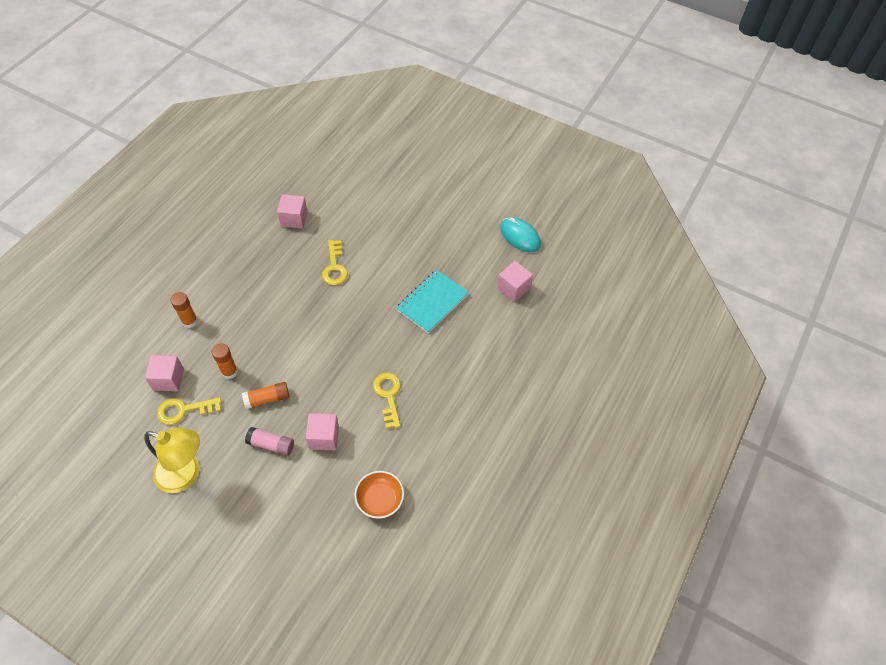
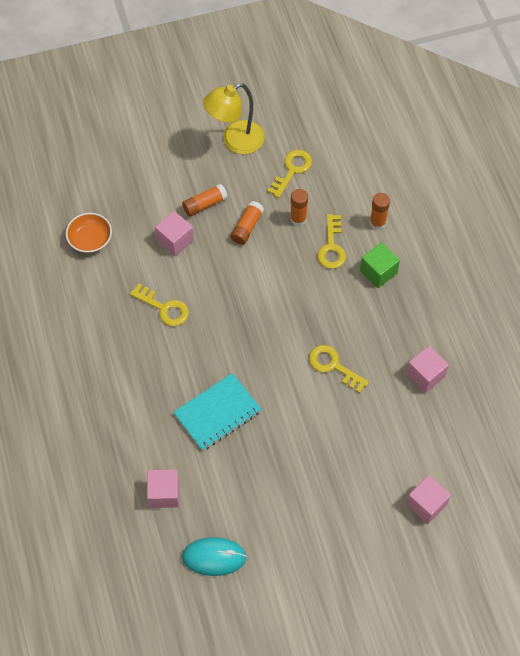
camera: 135 degrees right, 5 degrees up
pink cube [145,355,184,391] -> pink cube moved to [406,475,451,524]
pink glue stick [245,427,294,456] -> orange glue stick [182,184,228,217]
turquoise notebook [396,270,469,333] -> turquoise notebook turned 60 degrees clockwise [173,373,262,451]
none -> yellow key [317,214,346,269]
none -> green cube [360,243,400,288]

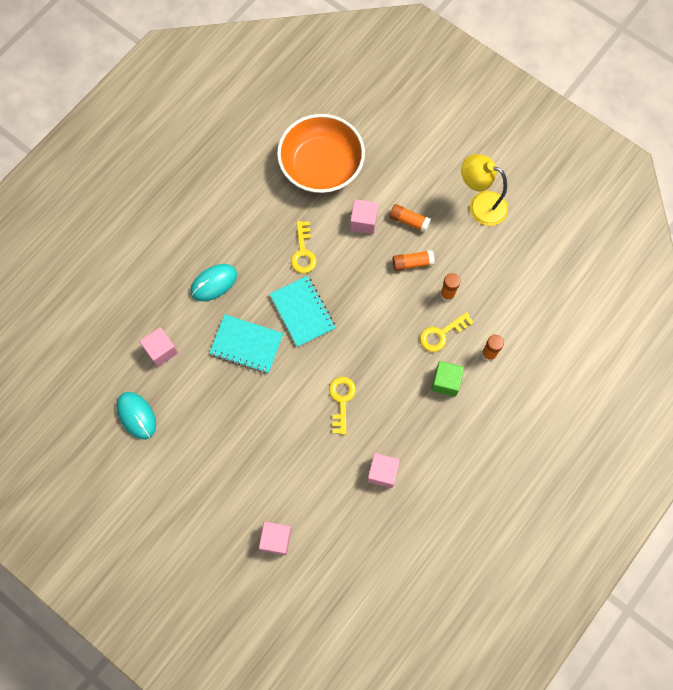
camera: 55 degrees right, 10 degrees up
orange bowl [66,213,112,253] -> orange bowl [277,114,365,193], size x2.13
yellow key [267,150,312,198] -> none
none -> turquoise mouse [191,264,237,301]
none -> turquoise notebook [270,276,336,347]

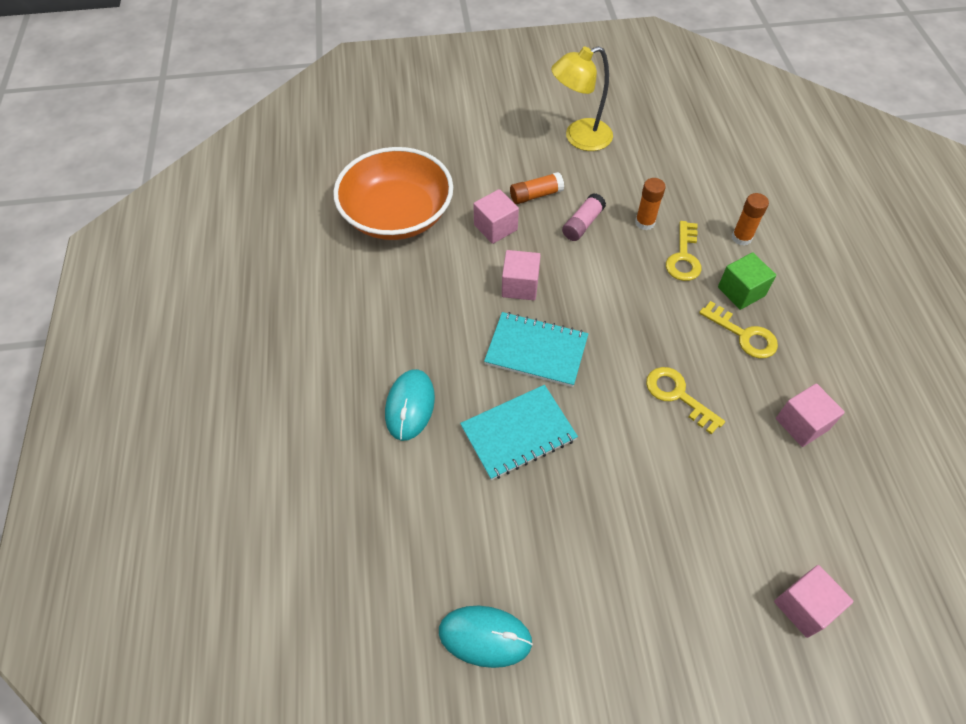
camera: 45 degrees left, 15 degrees down
pink cube [140,327,178,367] -> pink cube moved to [502,250,541,300]
yellow key [291,221,317,274] -> yellow key moved to [699,301,778,358]
orange glue stick [393,250,435,271] -> pink glue stick [562,193,606,241]

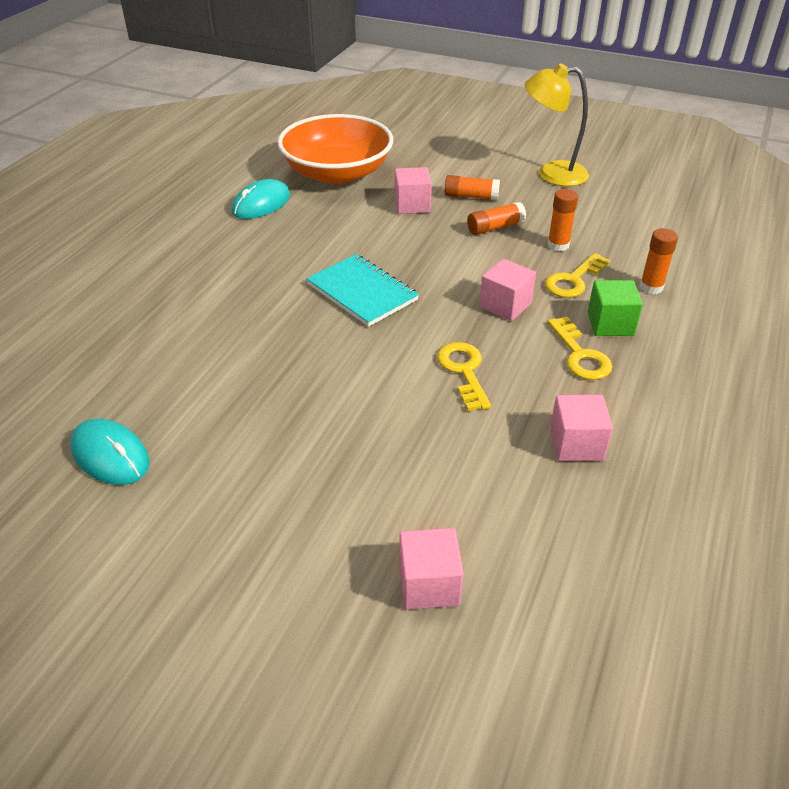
camera: 30 degrees right, 15 degrees down
turquoise mouse [385,369,435,441] -> turquoise mouse moved to [232,179,290,219]
turquoise notebook [460,385,578,480] -> none
pink cube [502,250,541,300] -> pink cube moved to [479,259,536,321]
pink glue stick [562,193,606,241] -> orange glue stick [467,202,526,235]

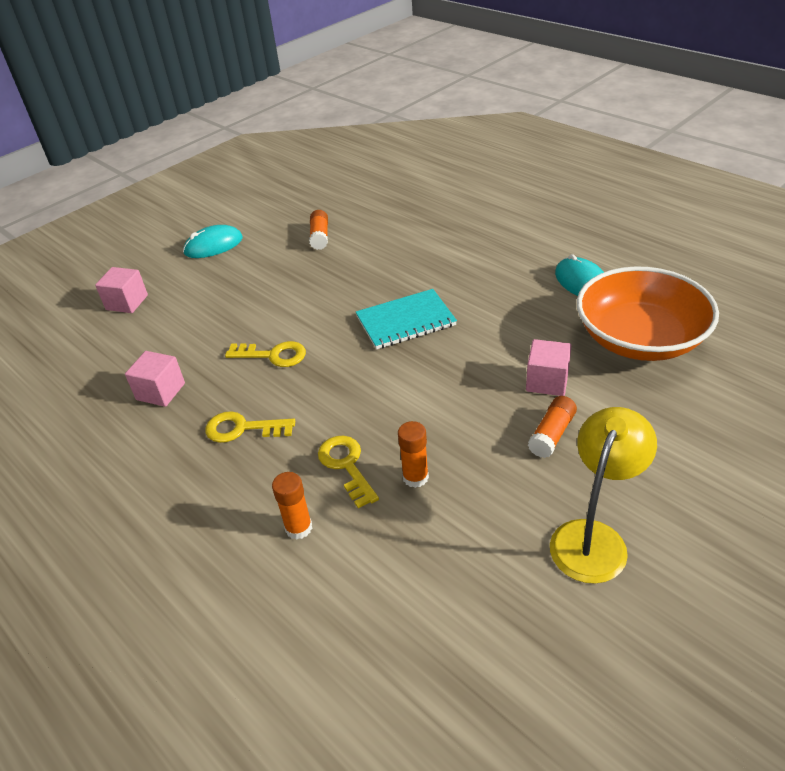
camera: 115 degrees right, 0 degrees up
turquoise mouse [70,419,149,485] -> turquoise mouse moved to [183,225,243,258]
orange glue stick [467,202,526,235] -> orange glue stick moved to [309,210,328,250]
pink cube [479,259,536,321] -> none
green cube [588,280,643,336] -> none

